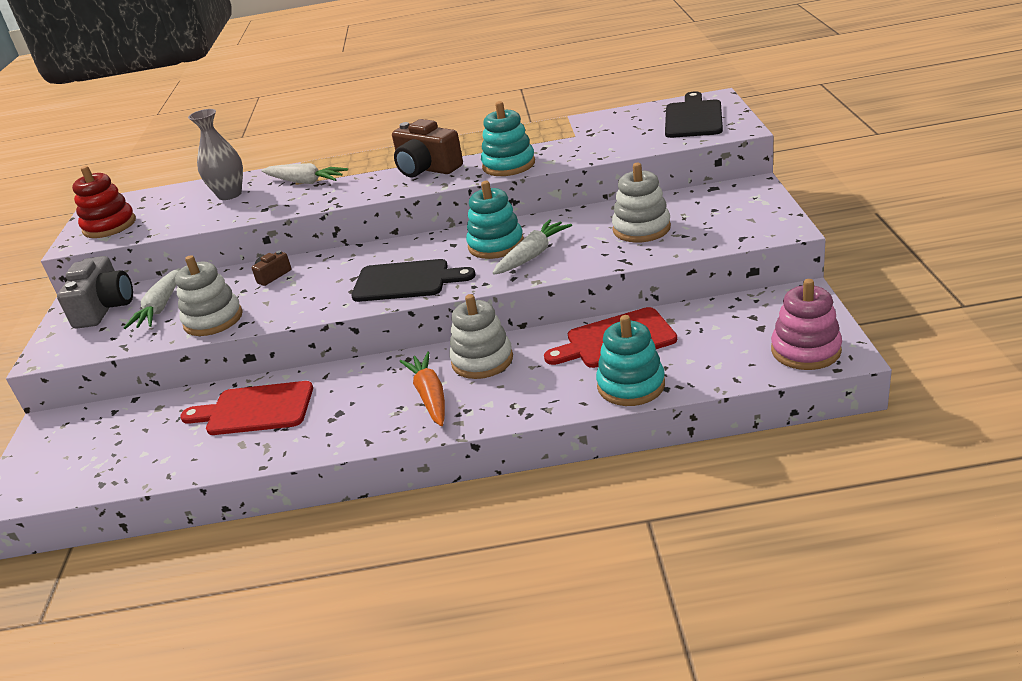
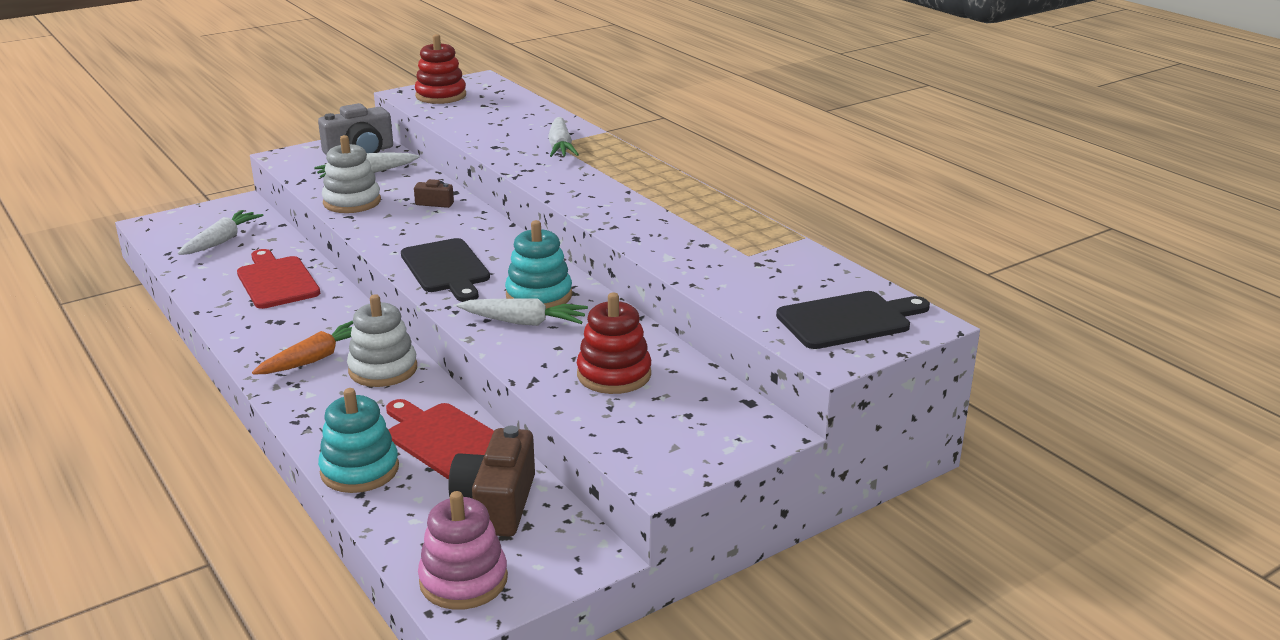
camera: 55 degrees right, 5 degrees down
grey vase [188,109,243,200] -> none
brown camera [392,119,463,177] -> brown camera moved to [448,426,535,537]
turquoise stacking toy [481,101,535,176] -> none
white stacking toy [612,163,671,243] -> red stacking toy [577,293,651,394]
none -> white carrot [178,210,264,255]

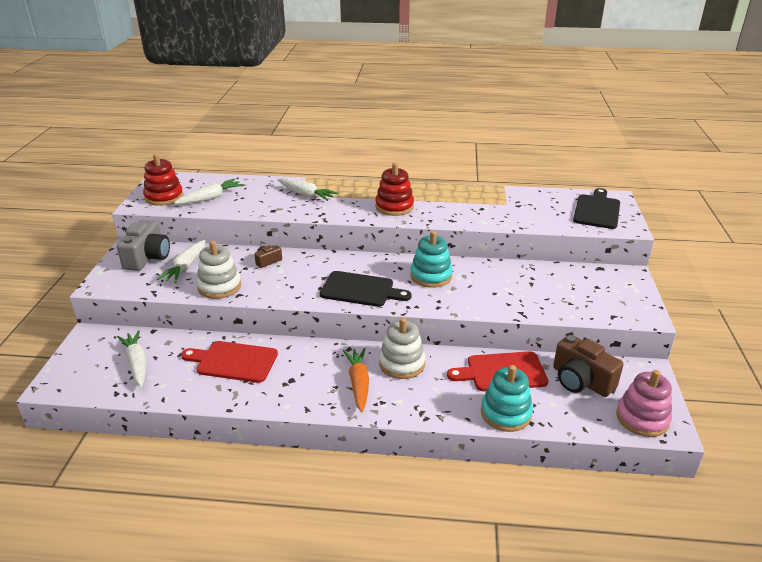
camera: 50 degrees left, 5 degrees up
white carrot [456,299,588,326] -> white carrot moved to [174,179,244,204]
red stacking toy [577,293,651,394] -> red stacking toy moved to [375,163,414,216]

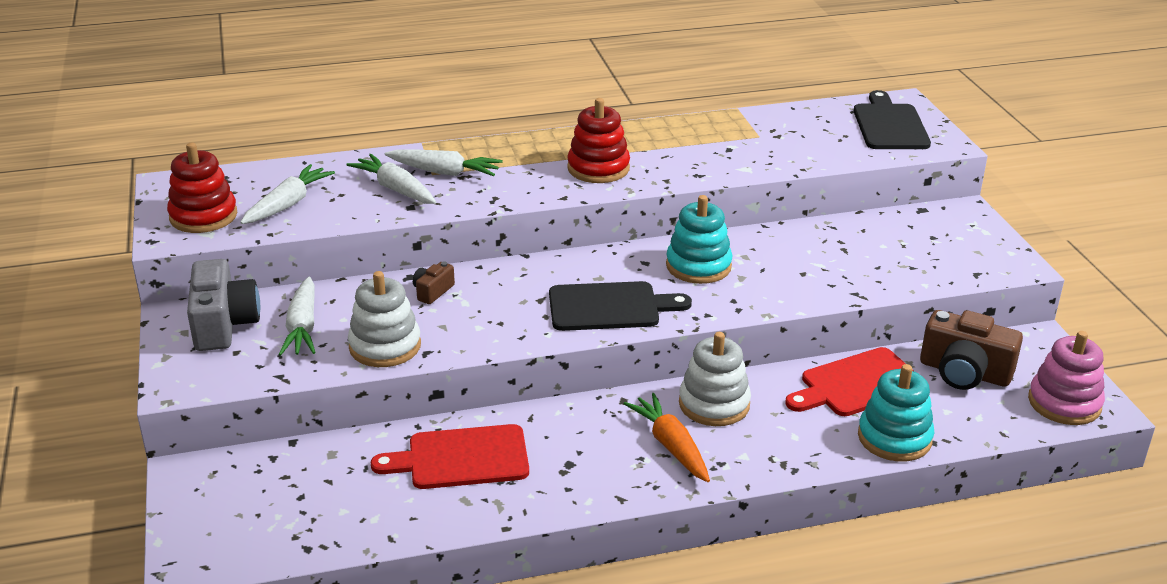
camera: 20 degrees left, 0 degrees up
white carrot [117,330,146,387] -> white carrot moved to [347,154,436,204]

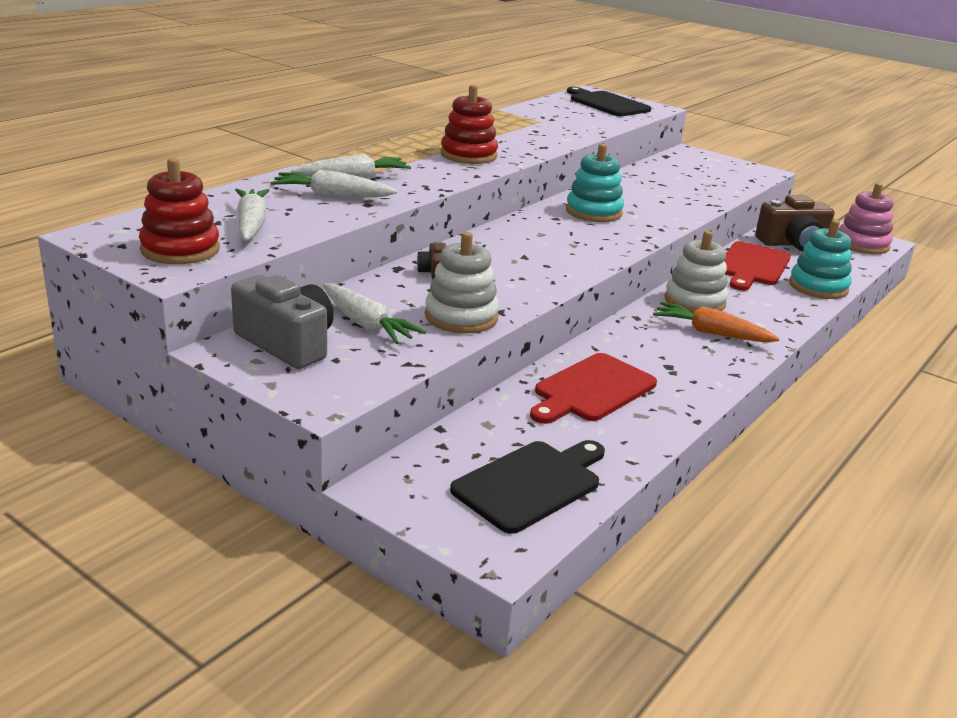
camera: 40 degrees left, 5 degrees down
black cutting board [549,281,692,331] -> black cutting board moved to [450,440,605,534]

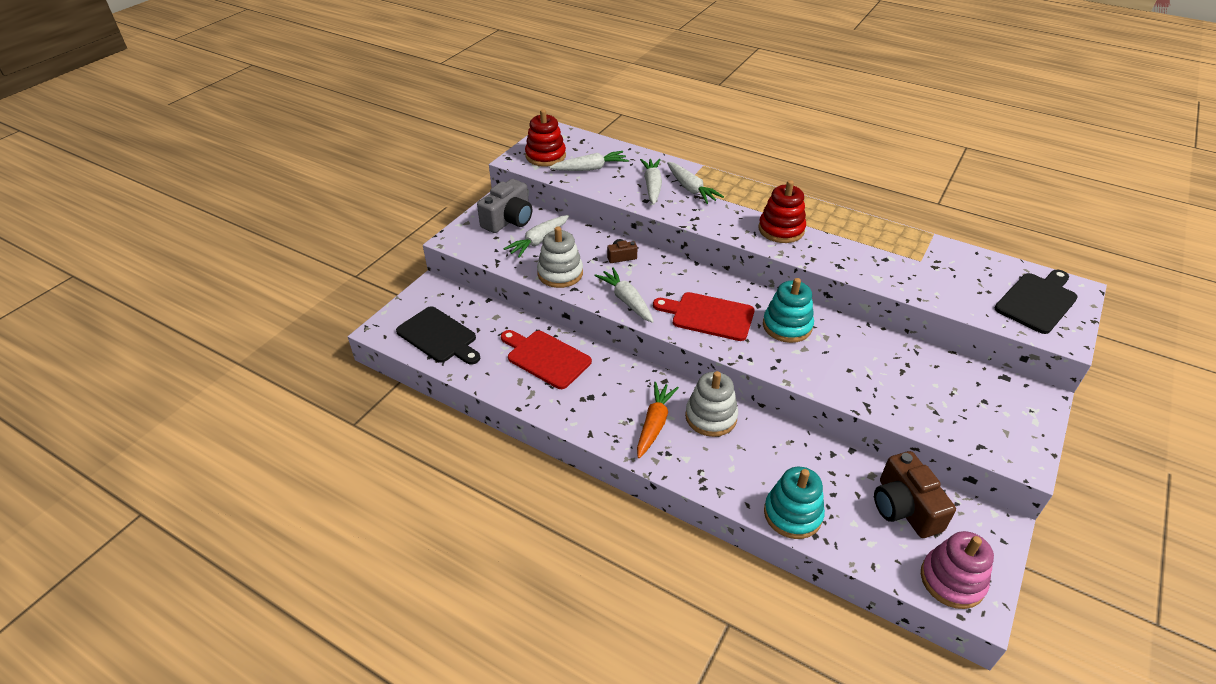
camera: 85 degrees right, 15 degrees up
red cutting board [724,241,791,291] -> red cutting board moved to [653,292,755,341]
none -> white carrot [594,267,654,323]

